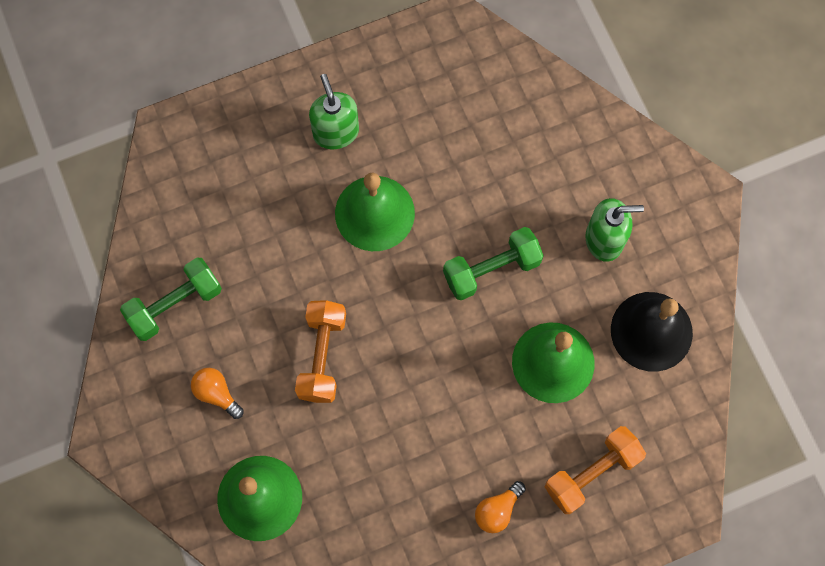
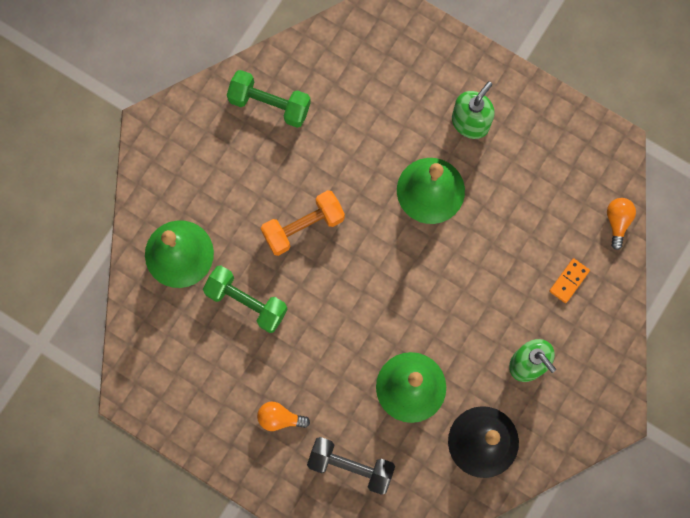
camera: 55 degrees right, 5 degrees up
orange light bulb [191,368,244,419] -> orange light bulb moved to [607,198,636,250]
green dumbbell [443,227,544,300] -> green dumbbell moved to [203,266,287,333]
orange dumbbell [545,426,646,514] -> black dumbbell [307,437,395,495]
none -> orange domino [549,258,590,303]

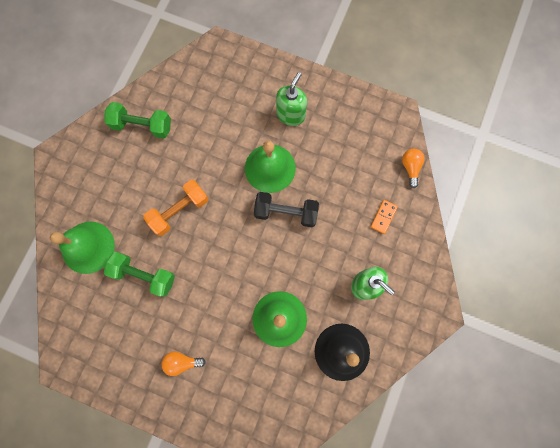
camera: 10 degrees left, 0 degrees up
black dumbbell [307,437,395,495] -> black dumbbell moved to [254,192,319,227]

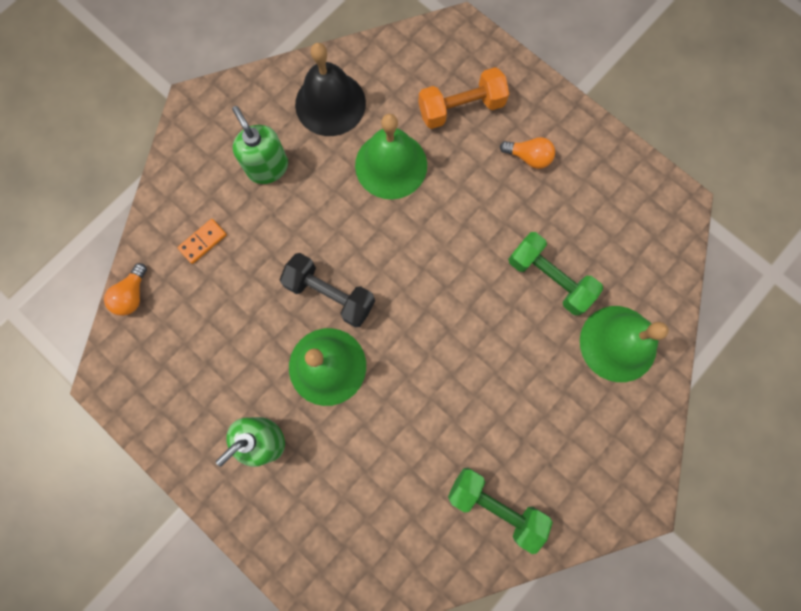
camera: 160 degrees left, 0 degrees up
orange dumbbell [143,180,209,236] -> orange dumbbell moved to [418,67,509,129]

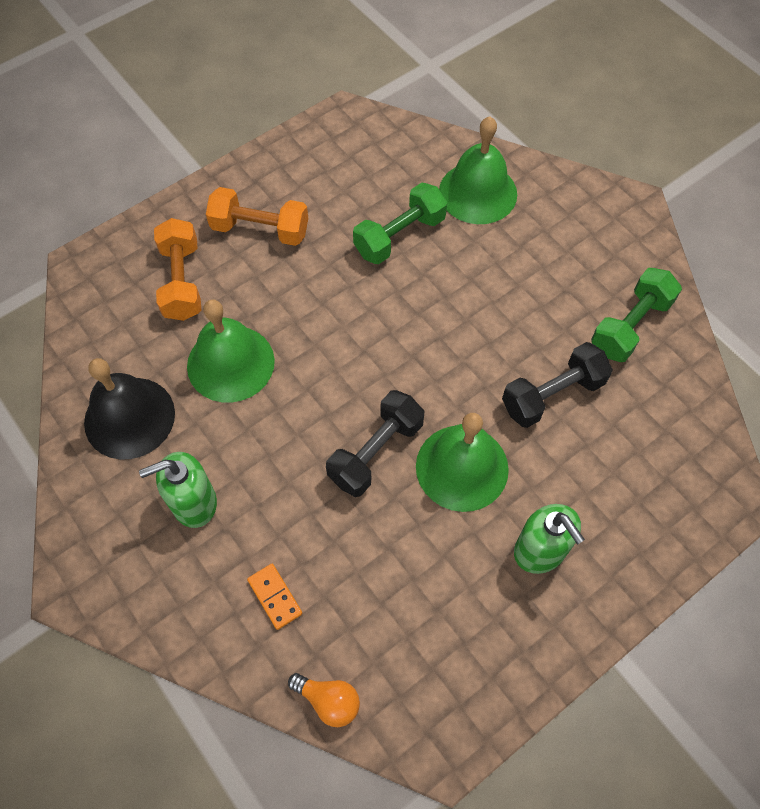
camera: 80 degrees left, 15 degrees down
orange light bulb [500,137,555,169] -> orange dumbbell [206,187,308,246]
none -> black dumbbell [502,342,613,428]

